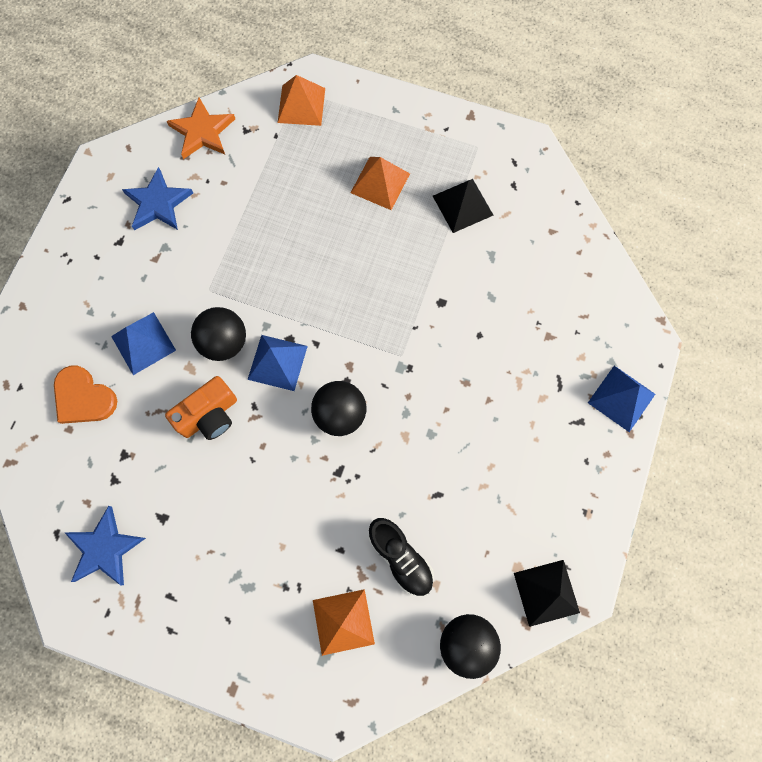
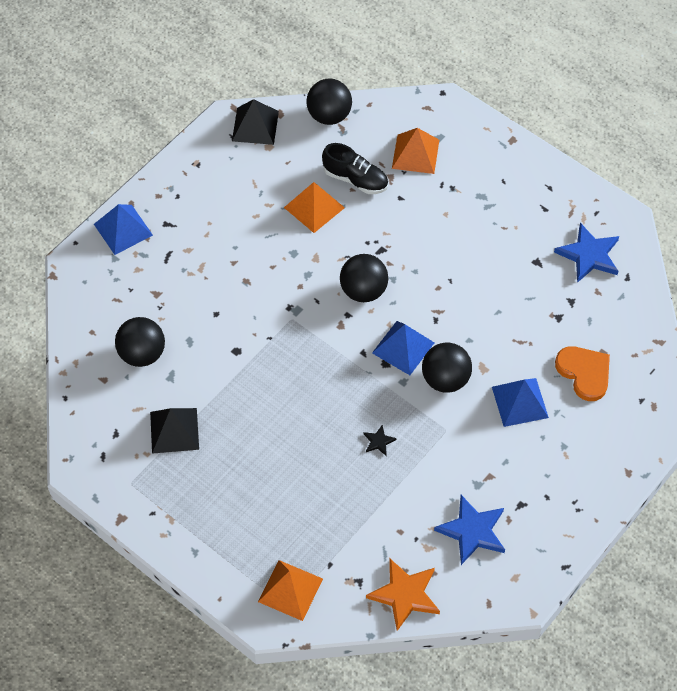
camera: 160 degrees left, 15 degrees down
orange camera [165,376,237,440] -> none
orange pyramid [350,157,410,210] -> orange pyramid moved to [284,182,345,233]
black shoe [369,518,434,597] -> black shoe turned 135 degrees clockwise [322,143,388,194]
none -> black ball [115,317,165,367]
none -> black star [363,425,397,456]

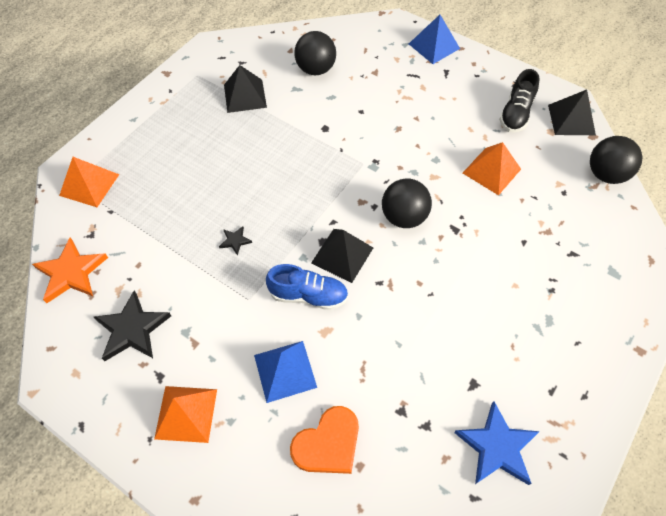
camera: 85 degrees right, 0 degrees up
black shoe [322,143,388,194] -> black shoe moved to [499,69,540,132]
blue pyramid [372,321,434,375] -> black pyramid [311,229,373,283]
orange pyramid [392,128,439,174] -> orange pyramid moved to [154,386,217,443]
black ball [422,343,472,393] -> blue shoe [266,264,348,310]
blue star [434,495,505,565] -> black star [94,290,171,361]

